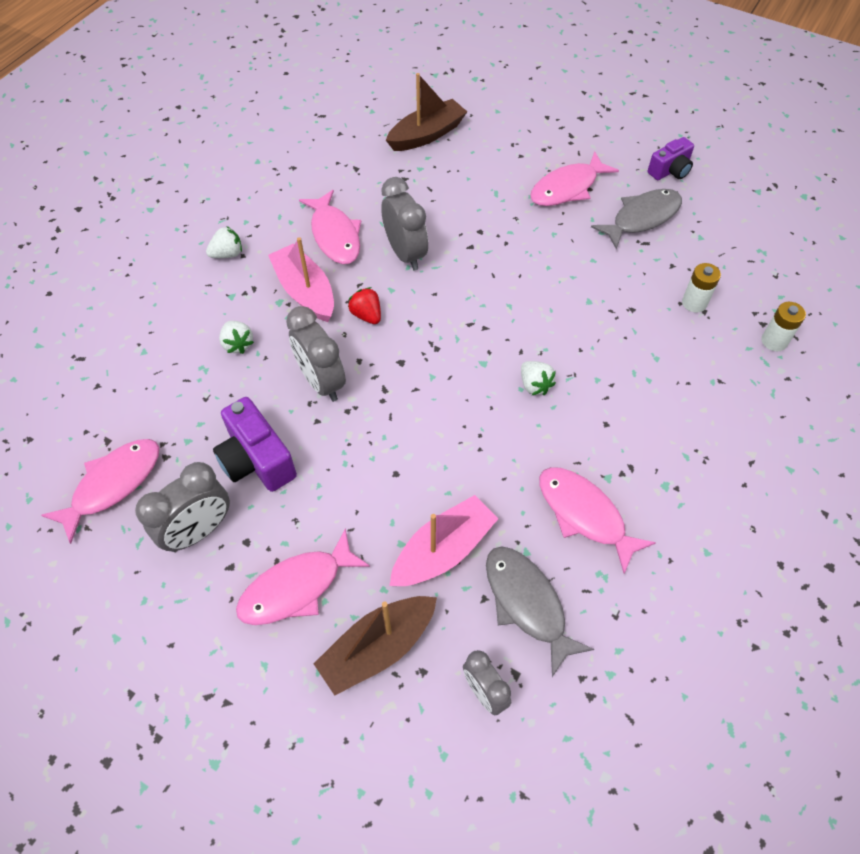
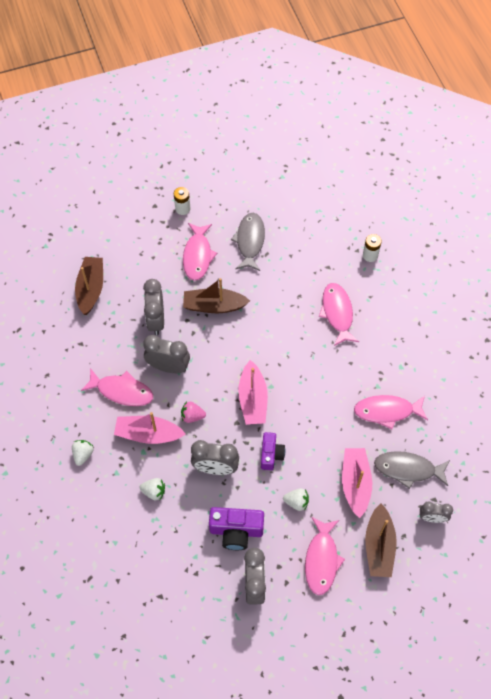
camera: 50 degrees left, 5 degrees up
pink fish [41,439,160,544] -> pink fish moved to [319,283,359,346]
red strawberry [348,287,381,324] -> pink strawberry [181,402,206,423]
white strawberry [521,361,556,395] -> white strawberry moved to [283,488,309,511]
purple camera [648,137,694,180] -> purple camera moved to [261,432,285,470]
white battery [682,263,721,313] -> white battery moved to [174,187,190,215]
none -> grey clock [143,279,164,335]
none -> brown boat [183,278,250,313]
none -> pink boat [238,360,268,425]

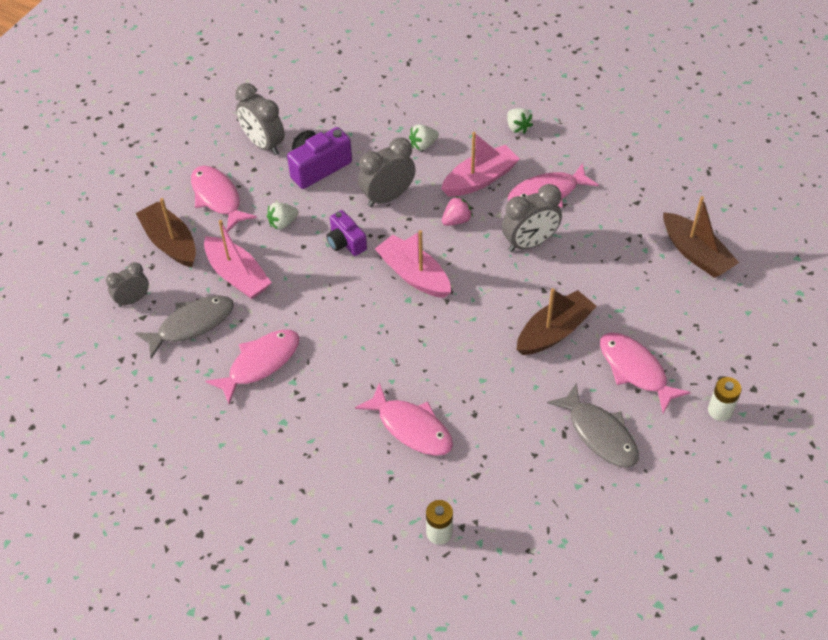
camera: 140 degrees right, 10 degrees down
grey clock [143,279,164,335] -> none

